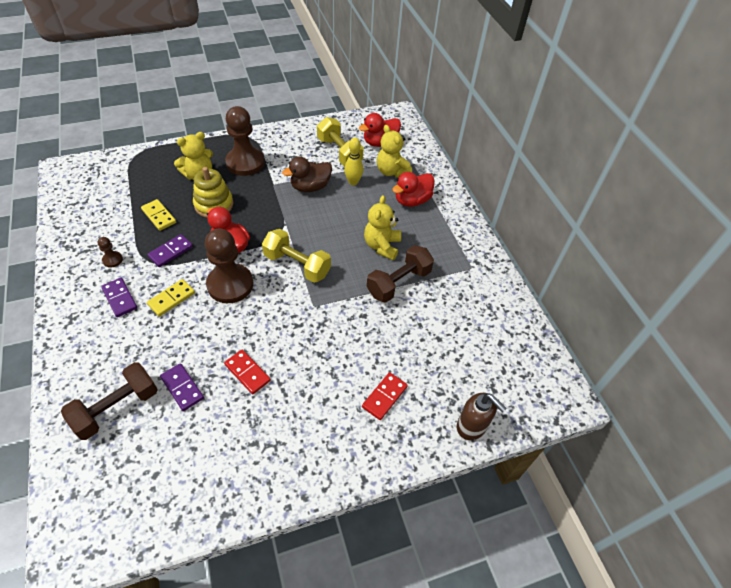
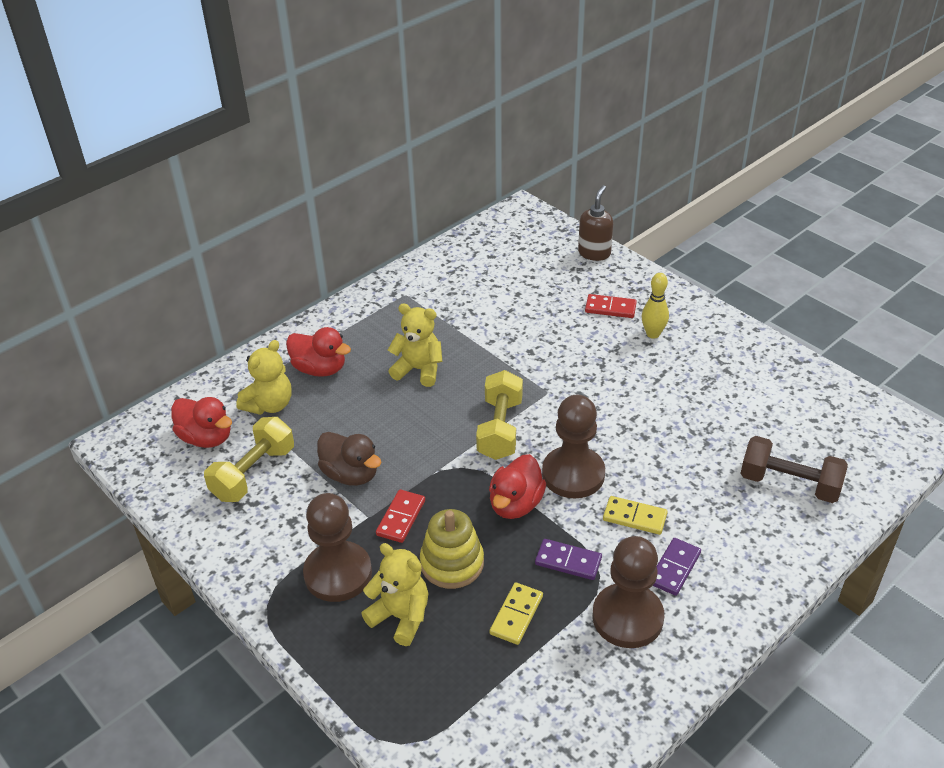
camera: 110 degrees left, 10 degrees down
brown pawn [98,237,123,268] -> brown pawn [592,536,664,648], size x2.33
purple domino [160,363,204,411] -> none
red domino [224,350,271,394] -> red domino moved to [376,489,425,543]
yellow bowling pin [344,138,363,186] -> yellow bowling pin moved to [642,273,669,339]
yellow teddy bear [364,195,401,260] -> yellow teddy bear turned 150 degrees counterclockwise [388,304,442,387]
brown dumbbell [367,245,434,303] -> none

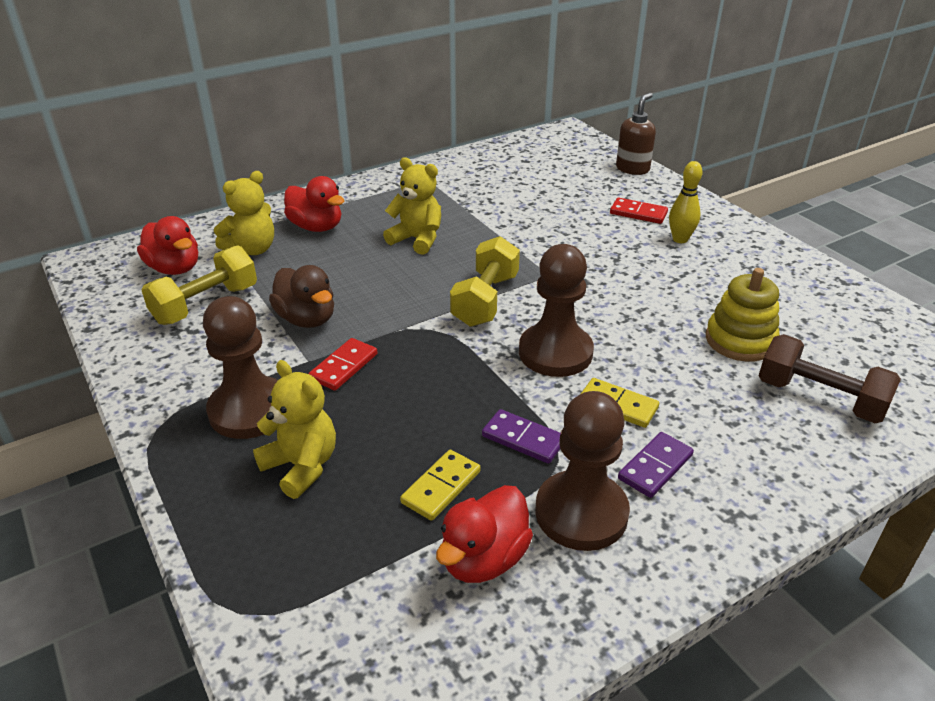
camera: 10 degrees right, 5 degrees down
yellow stacking toy [420,509,484,589] -> yellow stacking toy moved to [706,268,779,362]
red duck [489,454,546,519] -> red duck moved to [436,485,533,583]

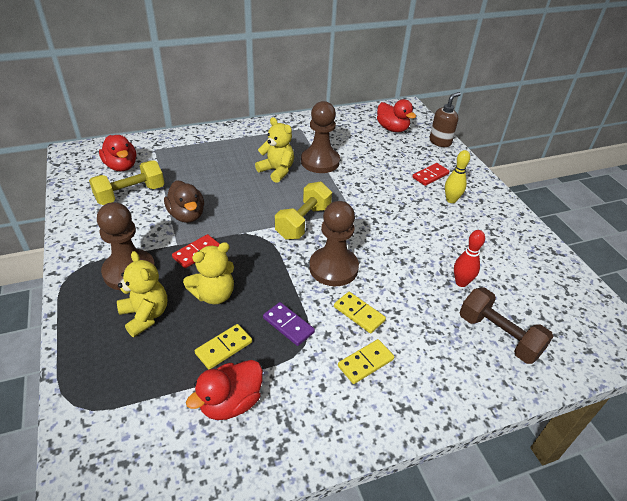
camera: 10 degrees right, 5 degrees up
yellow teddy bear [214,171,274,255] -> yellow teddy bear moved to [183,242,234,305]
red duck [284,176,344,232] -> red duck moved to [377,99,416,132]
brown pawn [535,391,630,551] -> brown pawn moved to [301,101,340,173]
red domino [610,198,668,224] -> red domino turned 75 degrees counterclockwise [412,163,449,186]
purple domino [618,432,694,498] -> yellow domino [338,339,394,384]
yellow stacking toy [706,268,779,362] -> red bowling pin [454,230,485,287]

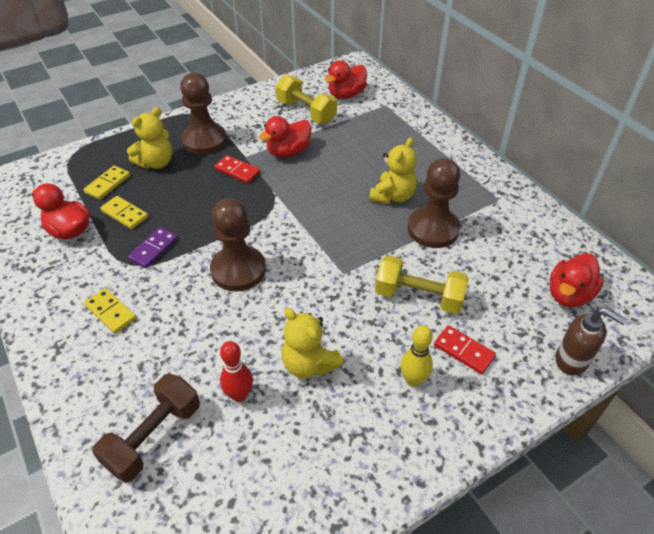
camera: 80 degrees right, 5 degrees up
brown duck [164,180,204,223] -> red duck [259,116,311,158]
yellow teddy bear [183,242,234,305] -> yellow teddy bear moved to [282,308,344,378]
yellow dumbbell [275,182,332,240] -> yellow dumbbell moved to [375,255,469,314]
yellow domino [334,292,386,333] -> yellow domino moved to [83,166,130,200]

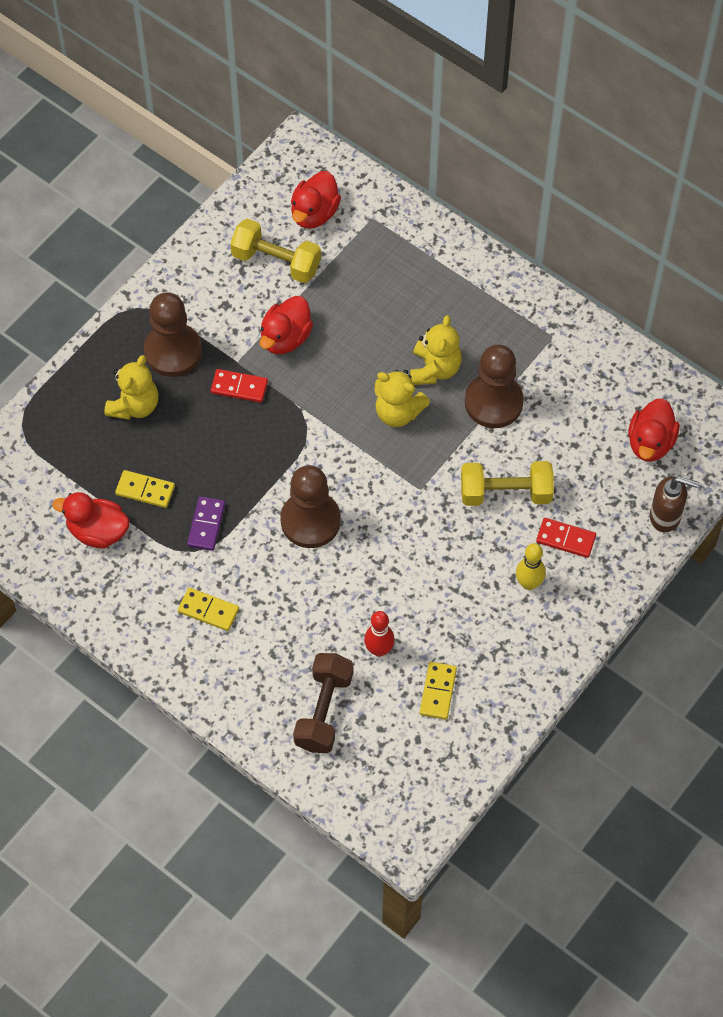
camera: 20 degrees left, 15 degrees up
yellow domino [83,166,130,200] -> yellow domino moved to [420,662,457,720]
yellow teddy bear [282,308,344,378] -> yellow teddy bear moved to [375,370,430,427]

